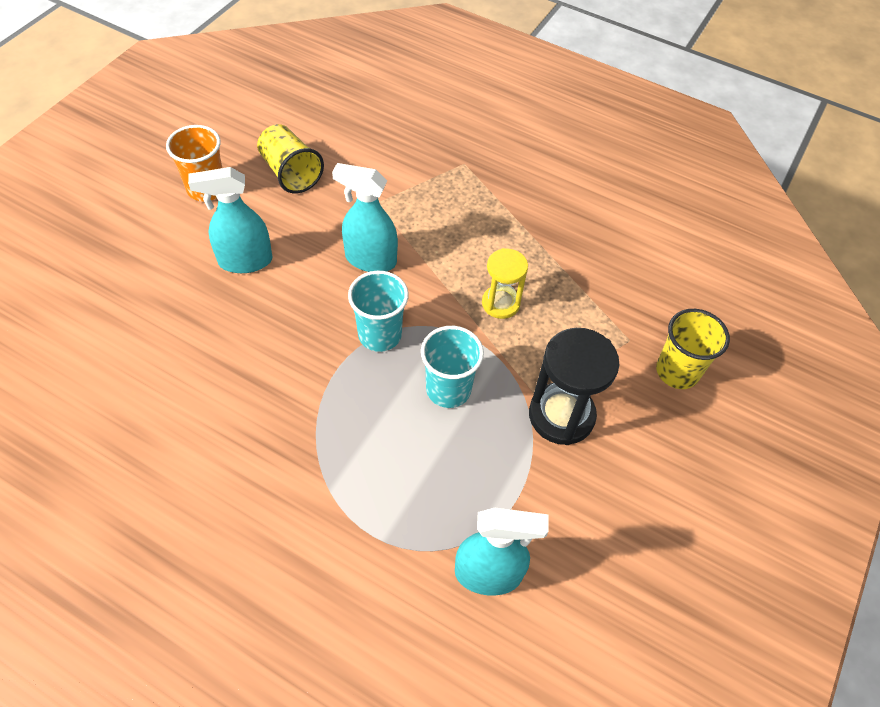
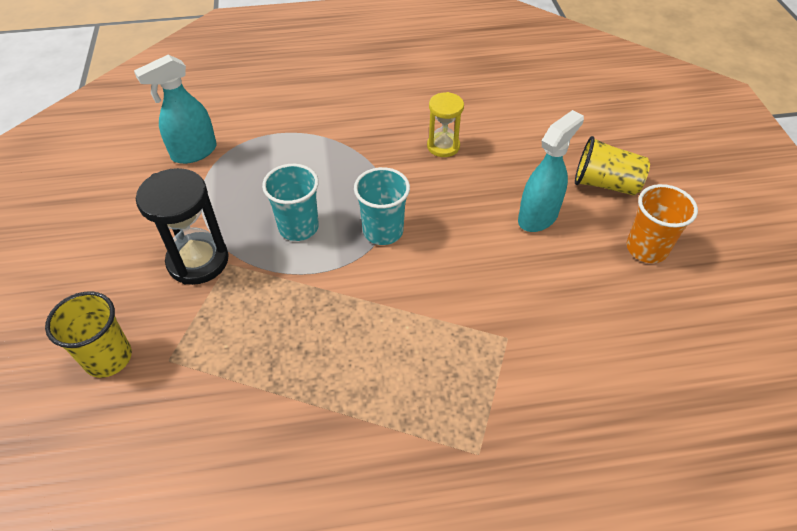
camera: 145 degrees right, 5 degrees down
yellow cup [257,124,324,193] -> yellow cup moved to [575,136,650,195]
turquoise spray bottle [332,163,398,272] -> none
yellow hourglass [482,248,528,319] -> yellow hourglass moved to [427,92,464,157]

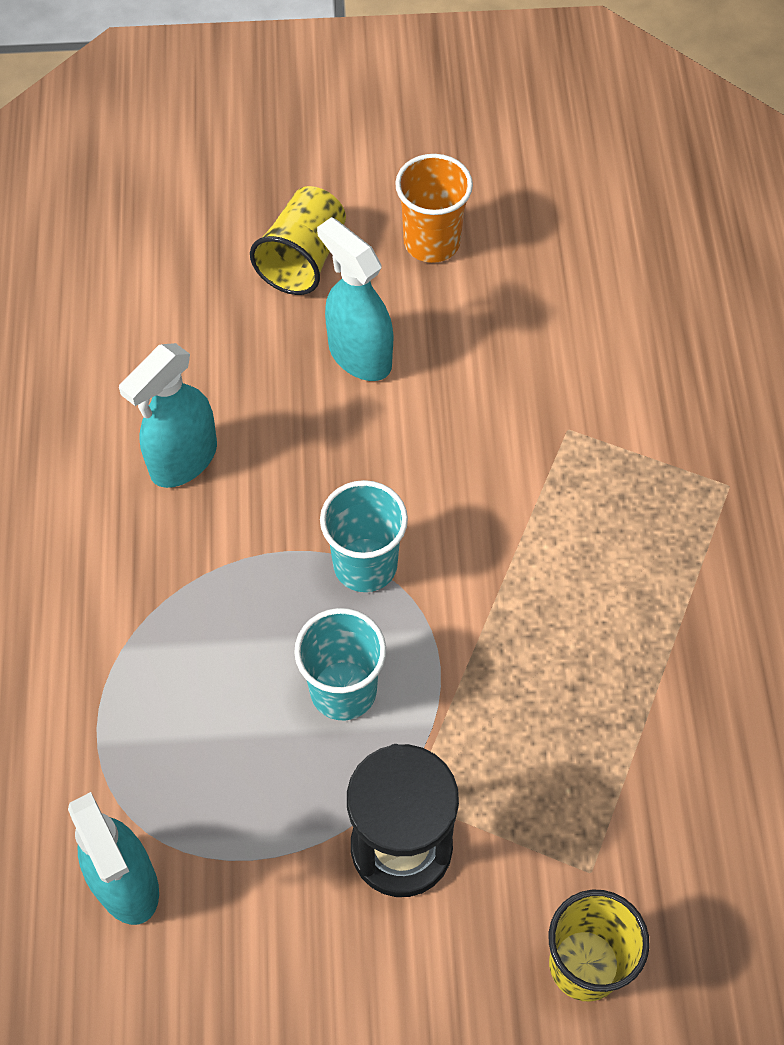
camera: 85 degrees left, 10 degrees up
yellow hourglass [427,92,464,157] -> turquoise spray bottle [119,343,217,488]

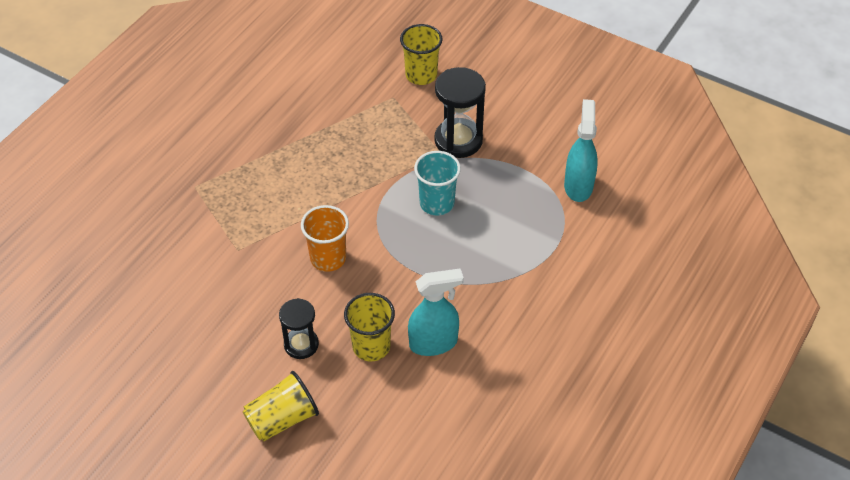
camera: 145 degrees left, 10 degrees down
turquoise spray bottle [317,217,393,381] -> black hourglass [279,298,319,359]
turquoise cup [320,480,408,592] -> none
orange cup [395,154,473,263] -> orange cup moved to [301,205,349,272]
none -> yellow cup [344,293,395,361]

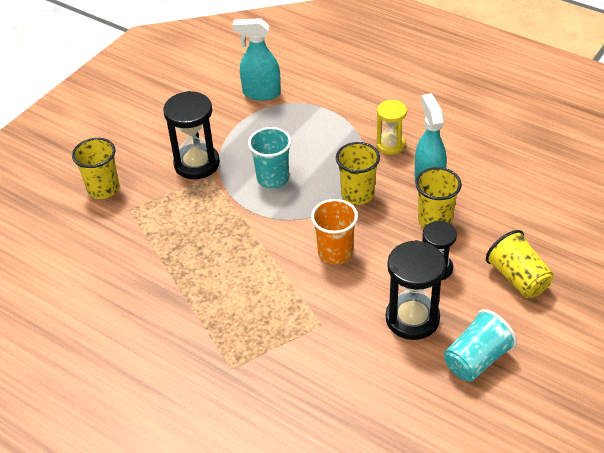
camera: 85 degrees left, 5 degrees down
none -> yellow cup [336,142,380,205]
none -> yellow hourglass [376,100,407,155]
none -> black hourglass [386,240,446,340]
none -> turquoise cup [444,309,517,381]

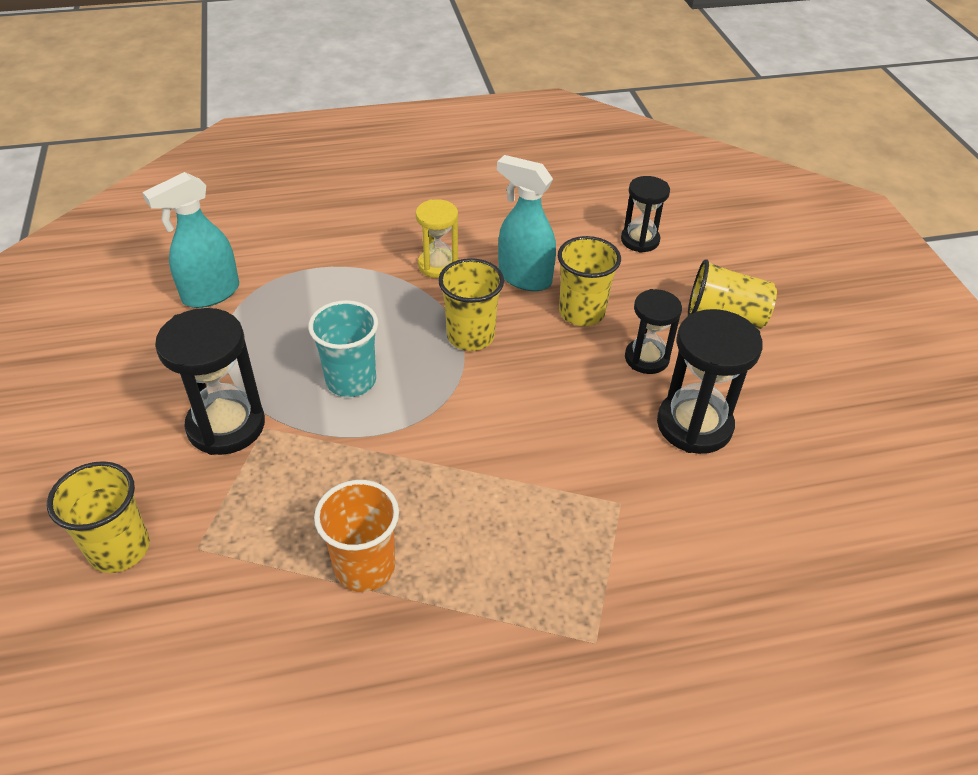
camera: 50 degrees left, 0 degrees up
orange cup [311,199,358,265] -> orange cup moved to [314,480,399,592]
turquoise cup [444,309,517,381] -> none
none -> black hourglass [621,176,670,253]

